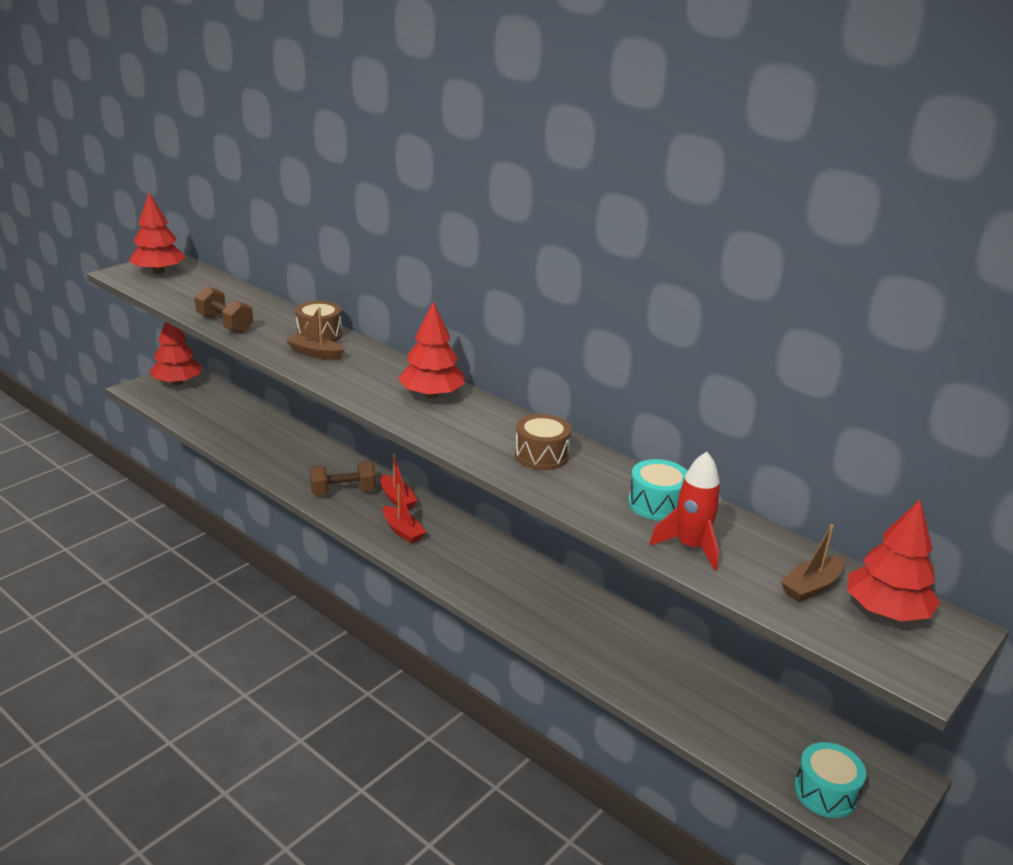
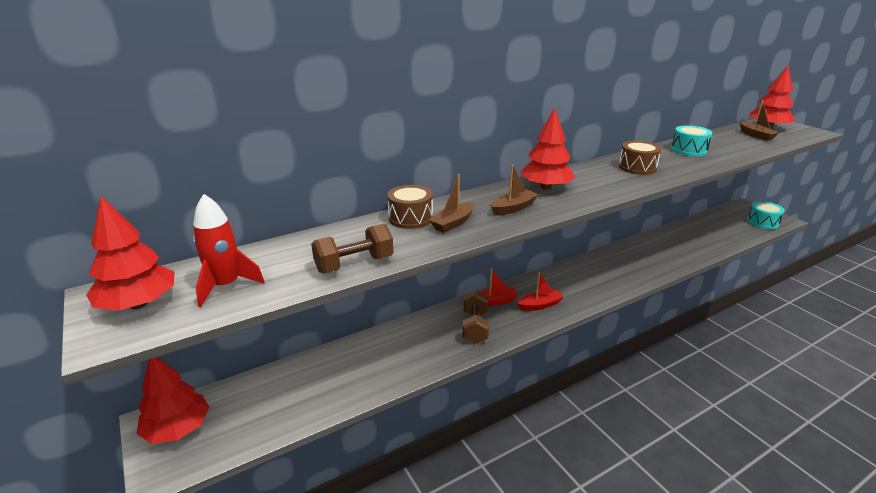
camera: 70 degrees left, 0 degrees up
red rocket [649,452,721,571] -> red rocket moved to [193,194,265,307]
none -> brown boat [491,165,538,216]

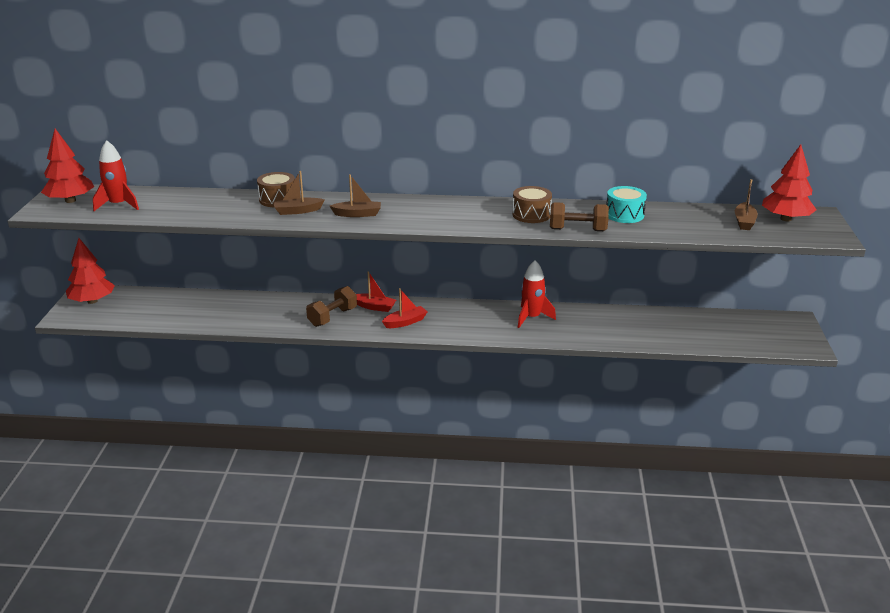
camera: 35 degrees right, 0 degrees up
brown dumbbell [311,224,394,273] -> brown dumbbell moved to [550,202,609,231]
red boat [517,272,564,311] -> red boat turned 45 degrees counterclockwise [382,288,427,328]
red tree [520,108,575,190] -> none
turquoise drum [747,201,785,229] -> none
none -> red rocket [518,260,556,328]

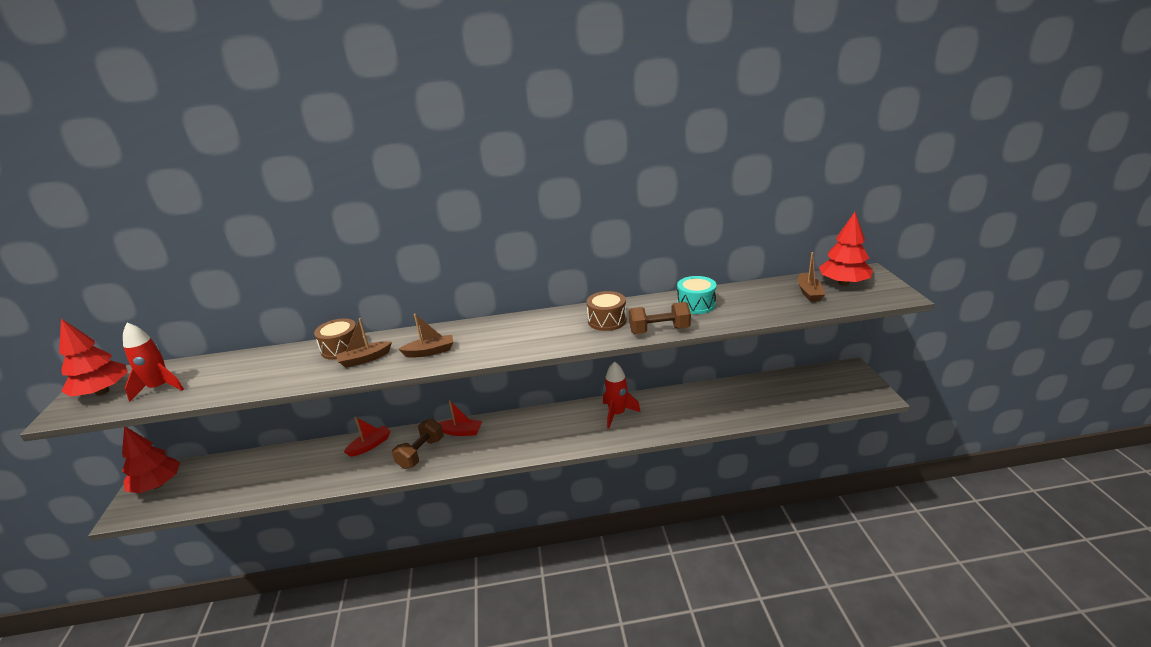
camera: 10 degrees left, 0 degrees up
red boat [382,288,427,328] -> red boat moved to [344,417,391,457]

